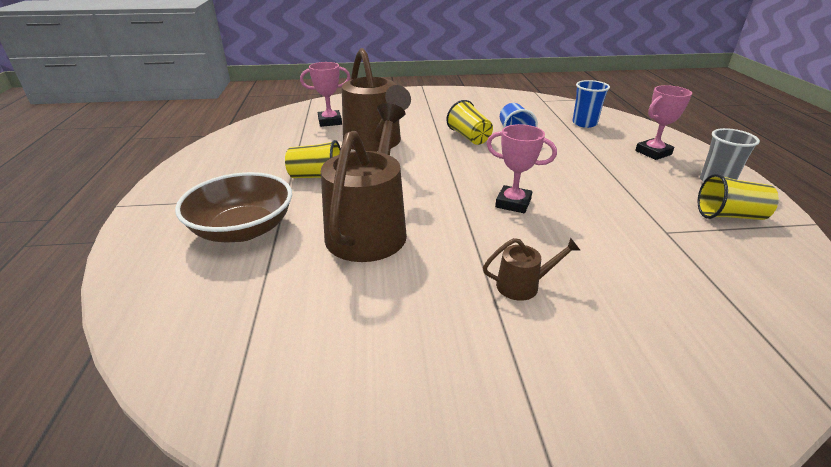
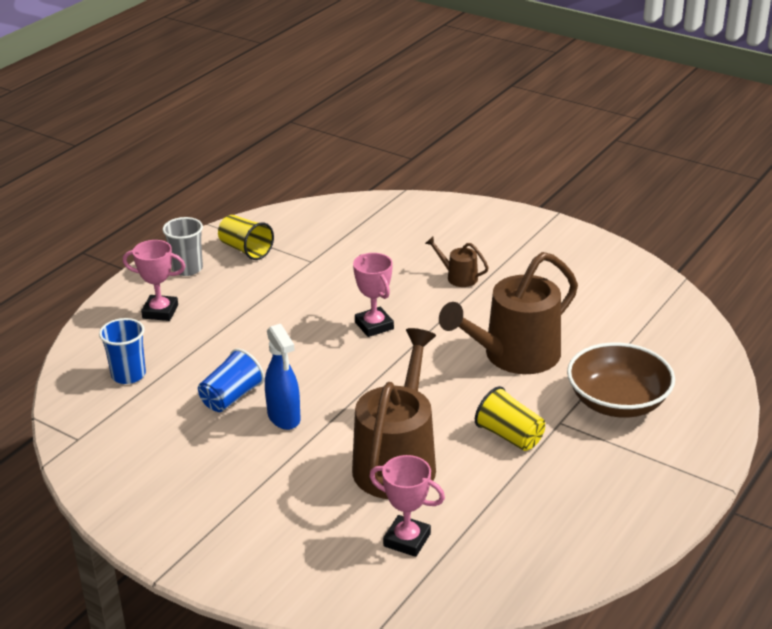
camera: 140 degrees left, 0 degrees up
yellow cup [446,100,493,145] -> blue spray bottle [265,324,300,430]

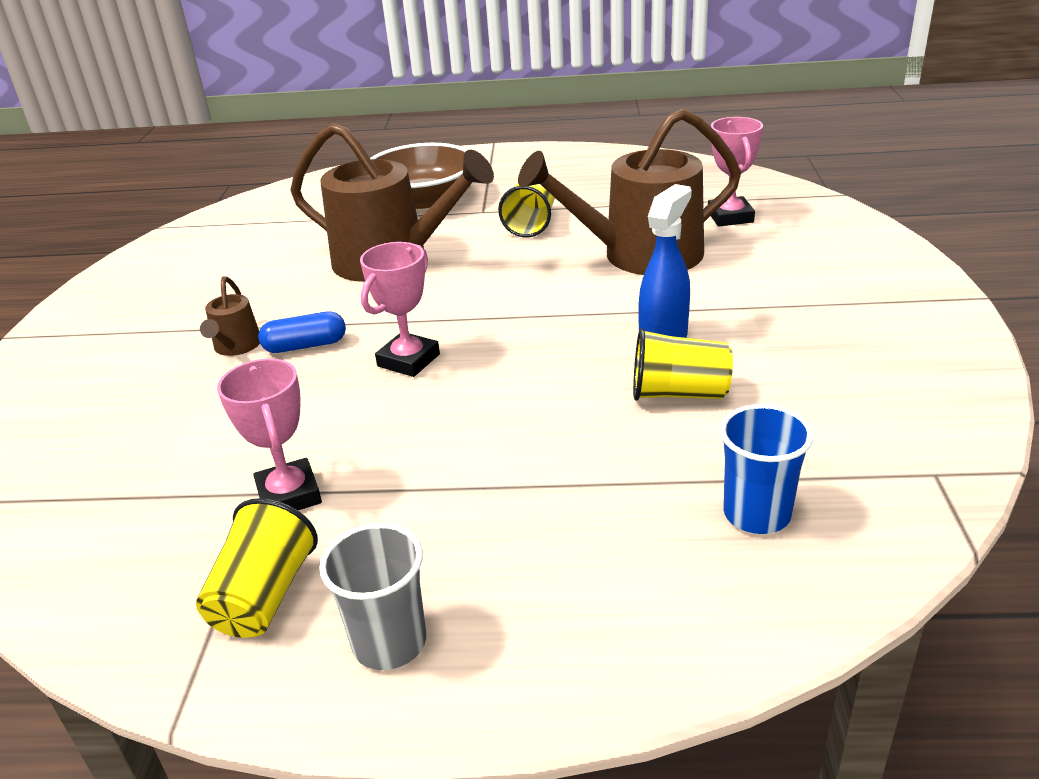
camera: 120 degrees left, 0 degrees up
pink trophy [123,240,186,321] -> pink trophy moved to [217,359,322,510]
blue cup [198,349,264,412] -> yellow cup [633,328,733,401]
none -> blue capsule [258,311,346,353]

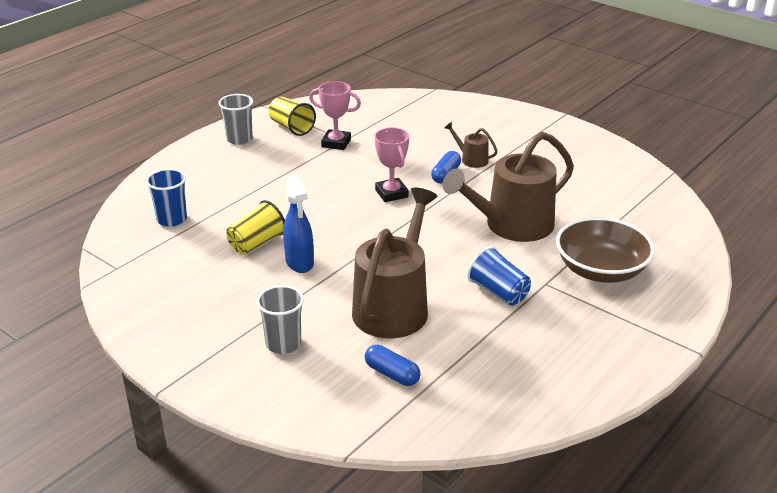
camera: 125 degrees right, 0 degrees up
yellow cup [498,183,555,238] -> blue cup [467,246,531,306]
pink trophy [708,117,763,226] -> blue capsule [365,345,421,386]
none -> grey cup [257,285,304,354]

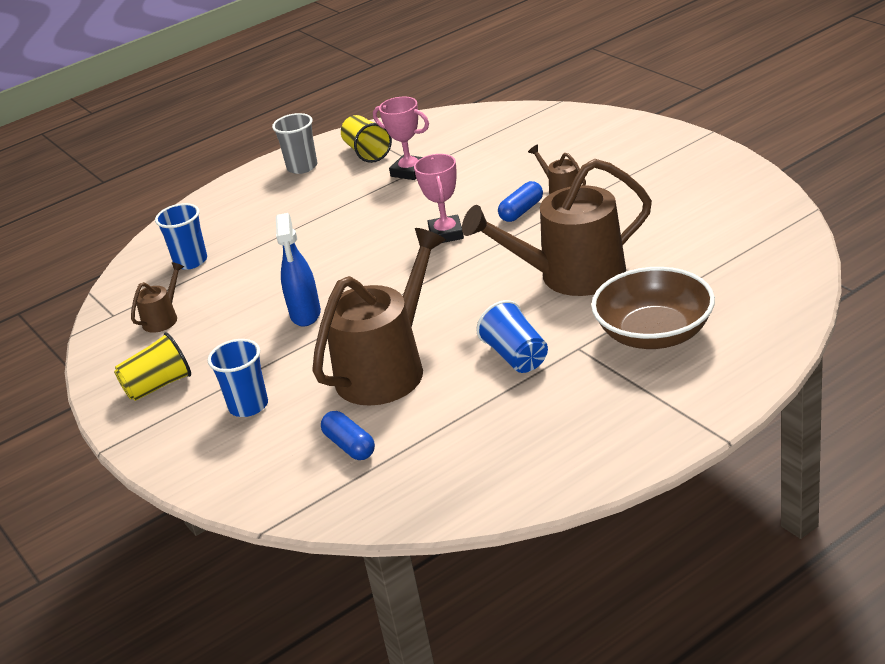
camera: 20 degrees right, 0 degrees up
yellow cup [227,200,285,255] -> yellow cup moved to [114,332,191,401]
grey cup [257,285,304,354] -> blue cup [208,339,268,417]
none -> brown watering can [131,262,184,333]

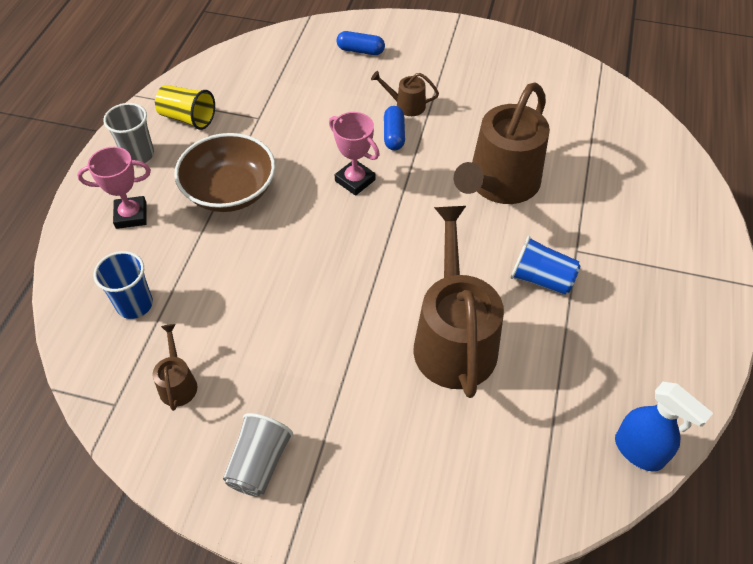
camera: 45 degrees left, 20 degrees up
yellow cup [114,332,191,401] -> grey cup [223,413,294,497]
blue cup [208,339,268,417] -> none
blue spray bottle [276,213,321,327] -> blue spray bottle moved to [615,382,713,472]
blue capsule [321,411,375,460] -> blue capsule moved to [337,31,385,55]
pink trophy [373,97,429,180] -> pink trophy moved to [77,147,151,229]
brown bowl [591,267,715,349] -> brown bowl moved to [174,133,275,212]

